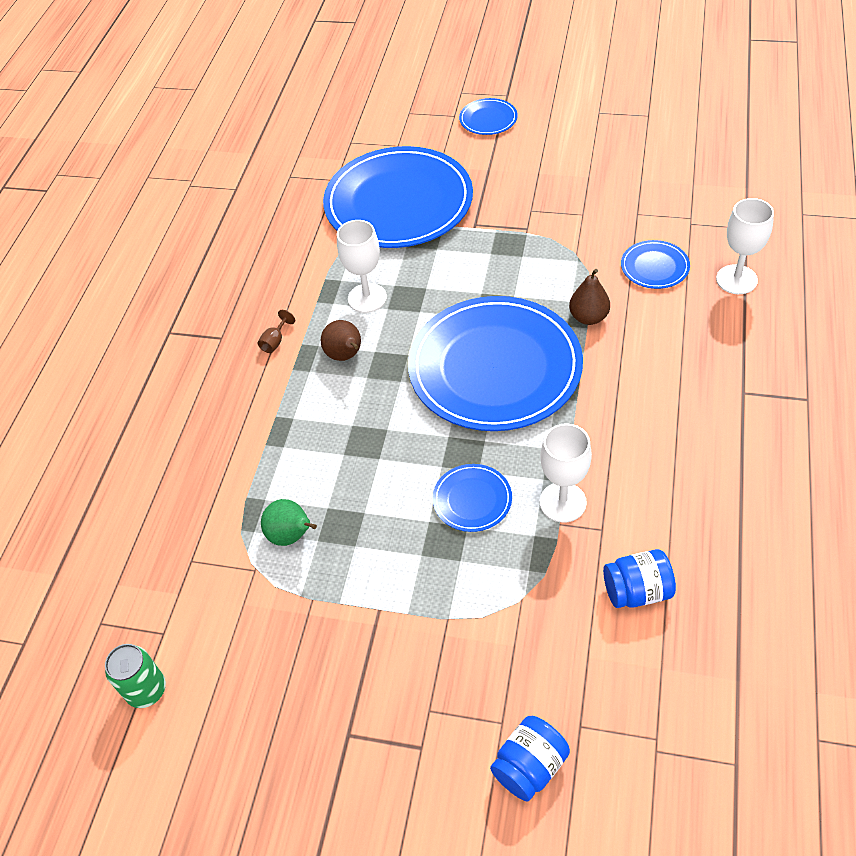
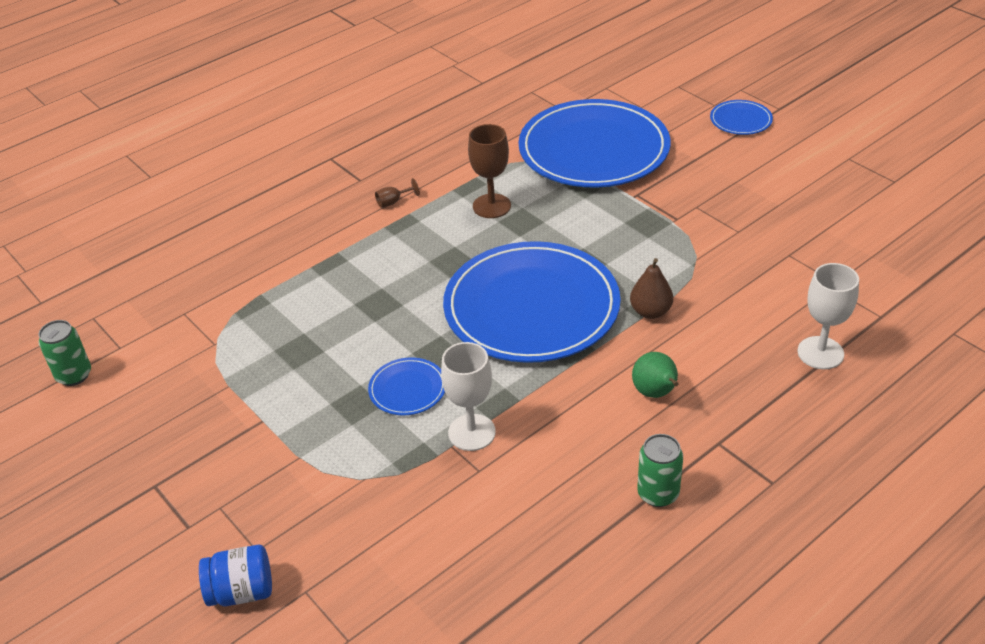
camera: 35 degrees right, 10 degrees down
green pear [261,499,317,546] -> green pear moved to [632,352,679,398]
brown pear [321,320,361,361] -> none
white goblet [337,220,387,313] -> brown goblet [468,124,511,218]
blue jar [603,549,676,608] -> none
blue plate [621,240,690,289] -> none
none -> green can [637,434,683,507]

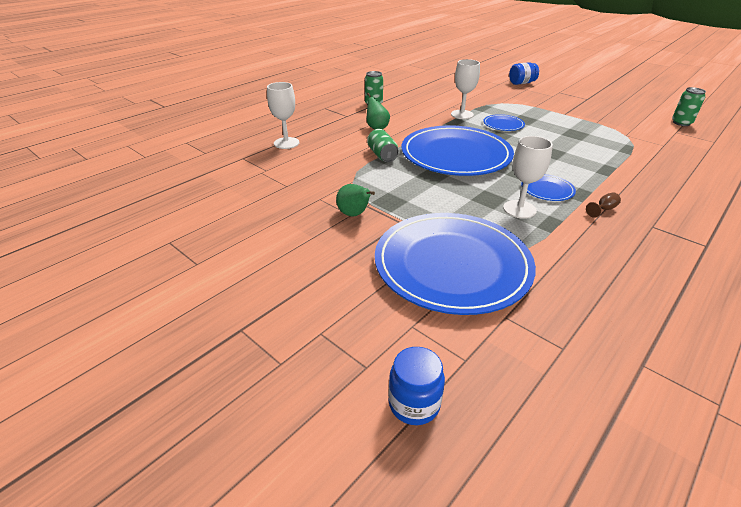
camera: 170 degrees right, 5 degrees down
brown goblet [468,124,511,218] -> white goblet [503,136,553,219]
brown pear [630,258,673,319] -> green can [367,129,399,162]
blue plate [710,100,773,135] -> blue plate moved to [521,174,576,201]
none -> green pear [336,184,375,216]
none -> blue jar [388,347,445,425]

